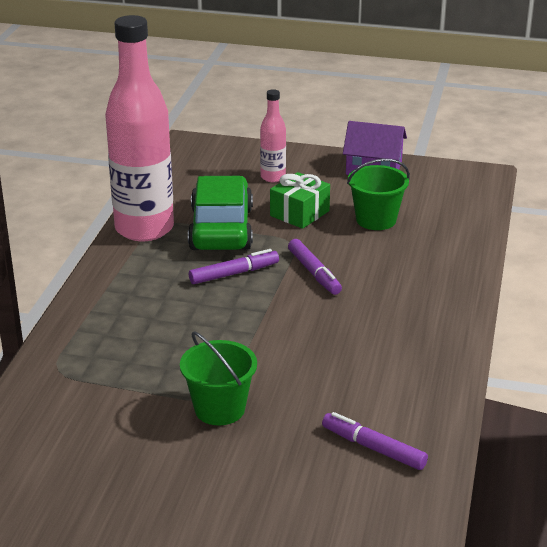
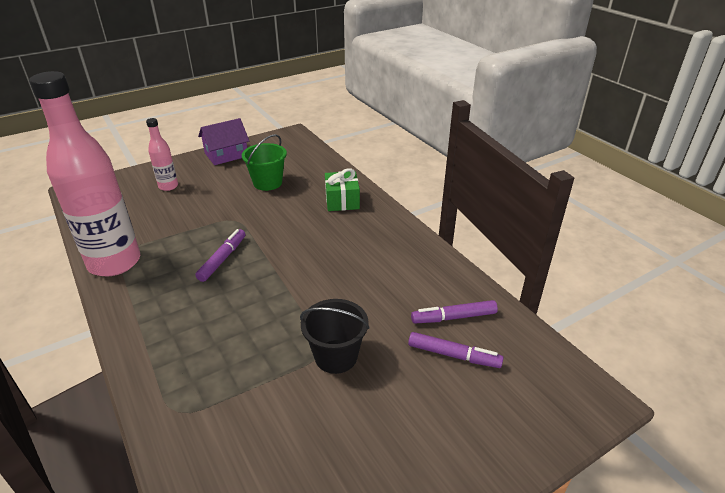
camera: 45 degrees left, 5 degrees up
green bucket [180,331,257,425] -> black bucket [300,299,369,374]
green car [188,176,253,250] -> none
green gift [270,172,330,229] -> green gift moved to [325,168,360,211]
purple marker [288,239,342,295] -> purple marker moved to [408,332,503,368]

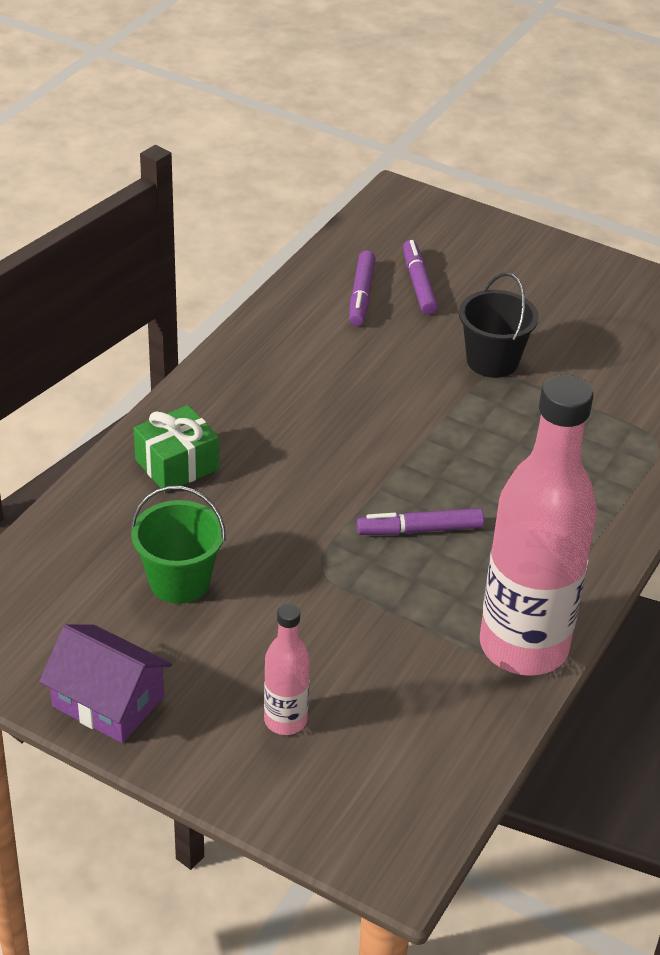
camera: 120 degrees left, 5 degrees up
purple marker [411,300,498,324] -> purple marker turned 45 degrees clockwise [349,250,375,326]

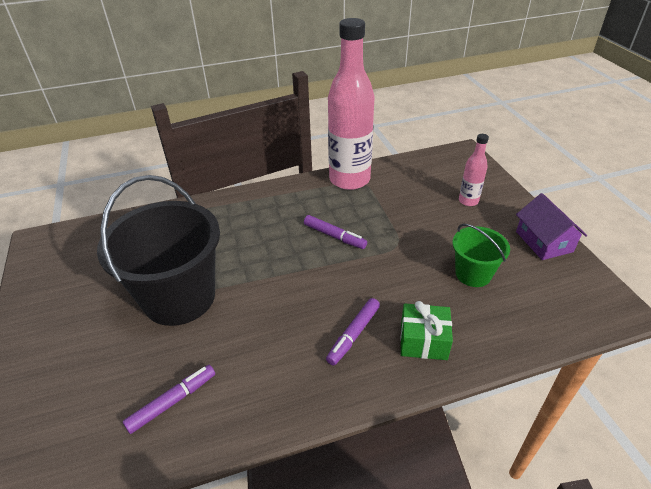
camera: 135 degrees left, 0 degrees up
purple marker [403,240,438,315] -> purple marker moved to [326,298,380,365]
black bucket [459,272,539,378] -> black bucket [97,175,220,326], size x1.95

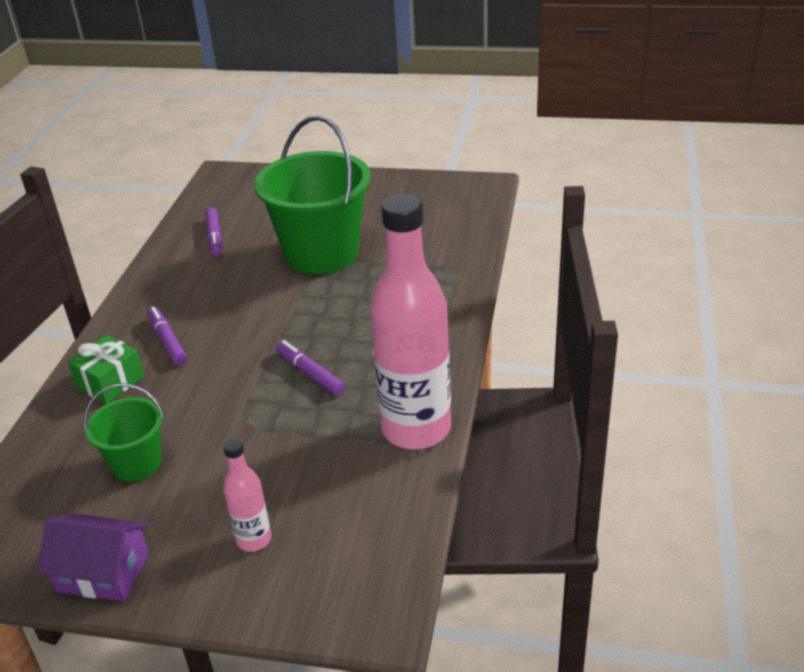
camera: 120 degrees right, 5 degrees down
black bucket [97,175,220,326] -> green bucket [254,115,371,274]
purple marker [304,215,367,249] -> purple marker turned 75 degrees clockwise [276,340,345,396]

